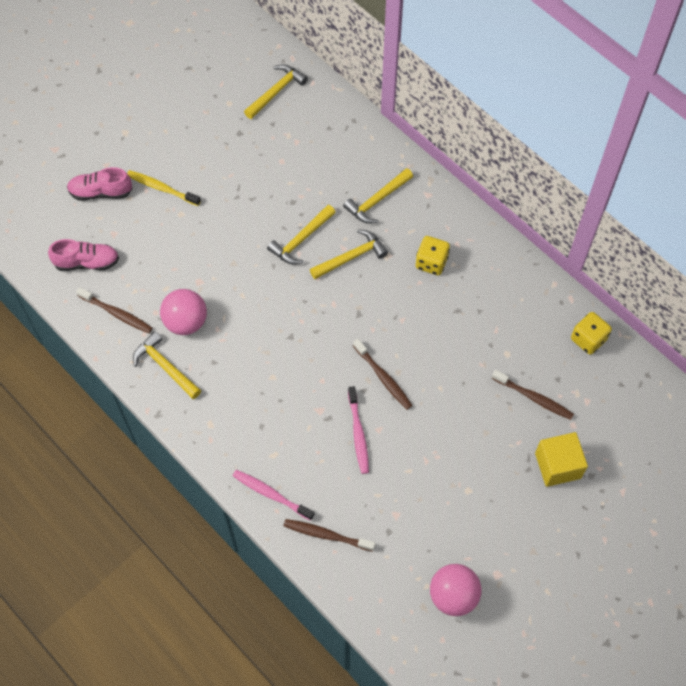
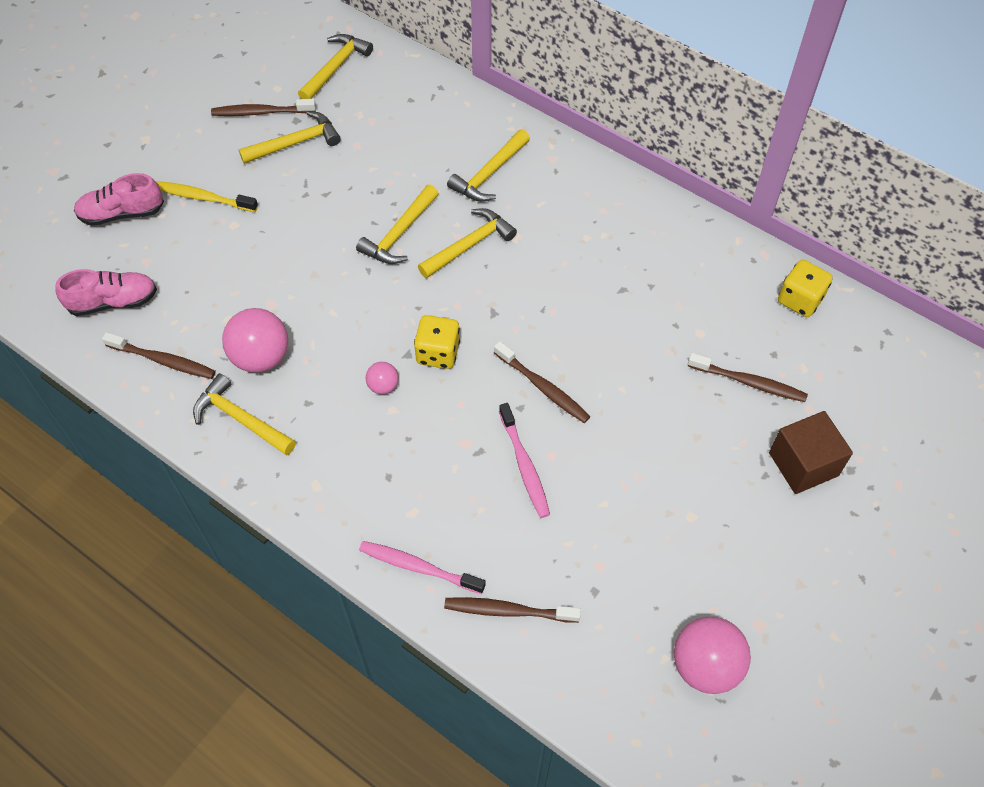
camera: 10 degrees left, 5 degrees down
yellow dice [416,236,450,275] -> yellow dice moved to [414,315,460,369]
yellow cube [535,432,588,487] -> brown cube [769,411,853,494]
none -> brown toothbrush [211,99,316,116]
none -> yellow hammer [238,111,341,164]
none -> pink ball [366,362,399,394]

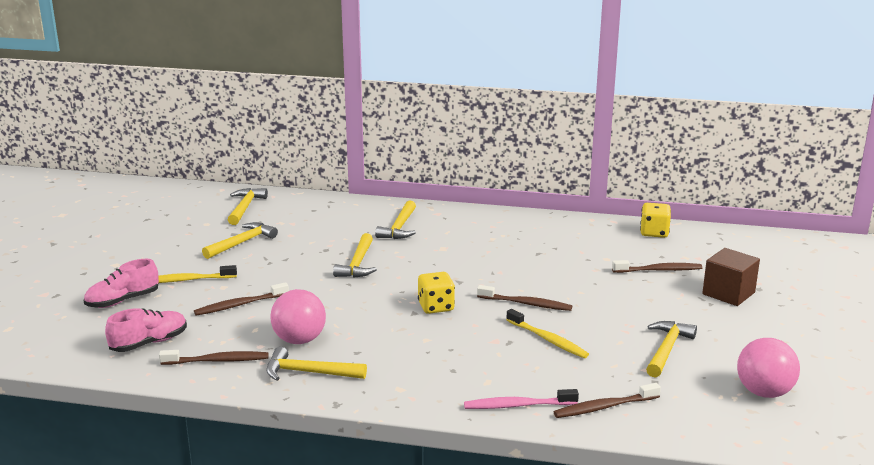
camera: 25 degrees left, 35 degrees down
brown toothbrush [211,99,316,116] -> brown toothbrush moved to [194,282,289,316]
pink ball [366,362,399,394] -> none
yellow hammer [418,208,517,278] -> yellow hammer moved to [646,321,697,378]
pink toothbrush [499,403,550,518] -> yellow toothbrush [506,309,589,358]

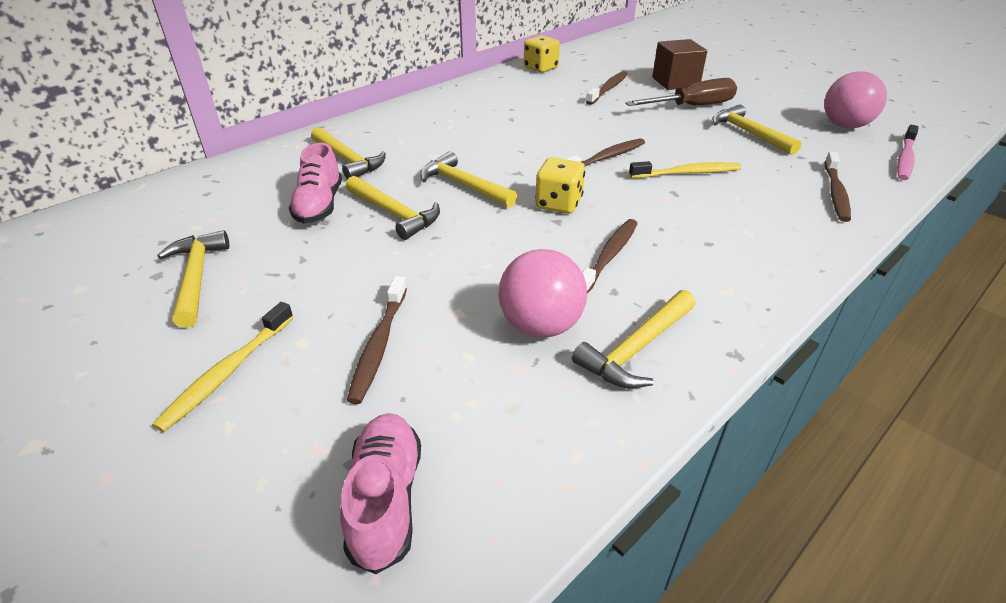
camera: 55 degrees left, 15 degrees up
pink shoe [84,259,159,308] -> pink shoe moved to [289,143,342,224]
brown toothbrush [159,350,269,365] -> brown toothbrush moved to [582,219,638,294]
yellow hammer [228,188,268,225] -> yellow hammer moved to [420,151,517,207]
pink toothbrush [464,389,579,409] -> pink toothbrush moved to [897,125,919,180]
none -> brown screwdriver [625,78,737,106]

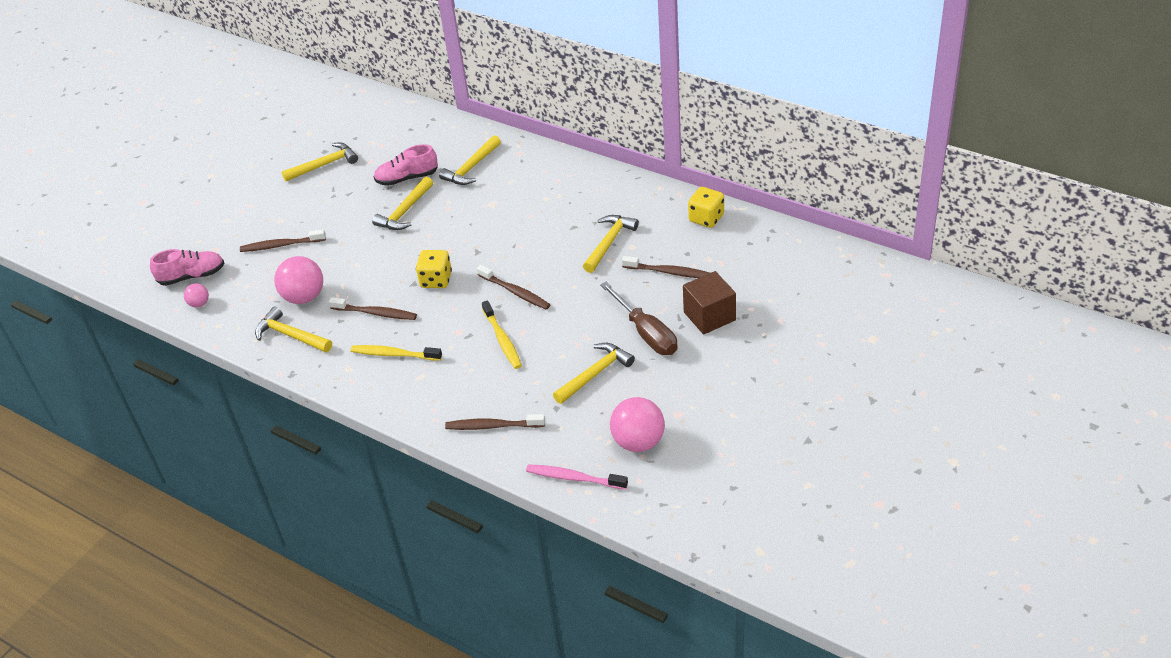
camera: 80 degrees right, 5 degrees up
yellow toothbrush [152,302,293,432] -> yellow toothbrush moved to [351,345,442,361]
yellow hammer [420,151,517,207] -> yellow hammer moved to [583,215,639,273]
none -> pink ball [184,283,209,307]

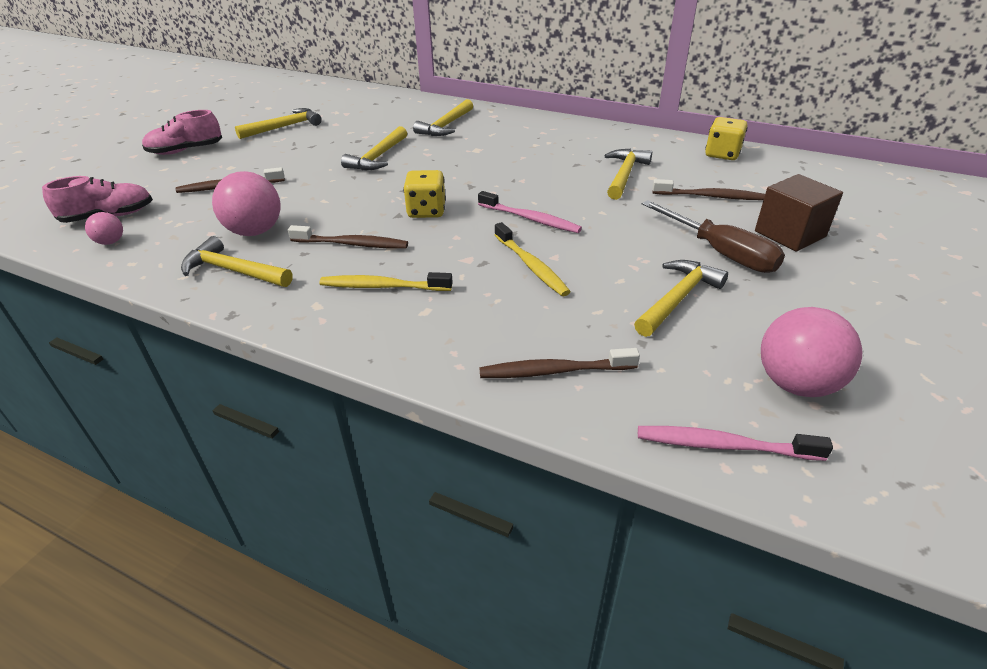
camera: 10 degrees left, 5 degrees down
pink shoe [374,144,438,186] -> pink shoe moved to [142,110,222,155]
brown toothbrush [477,265,550,309] -> pink toothbrush [478,191,582,233]

